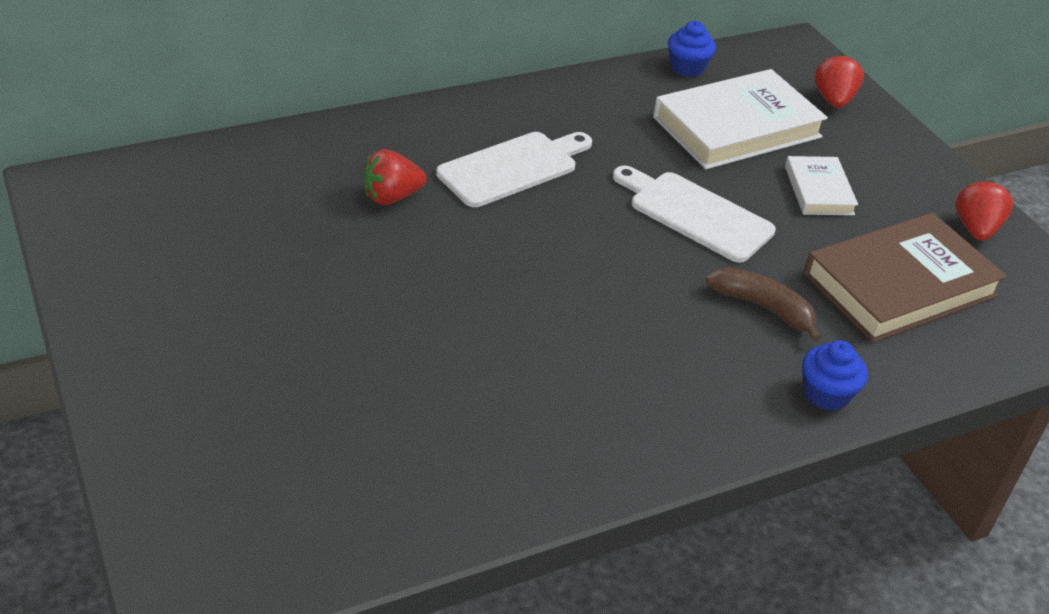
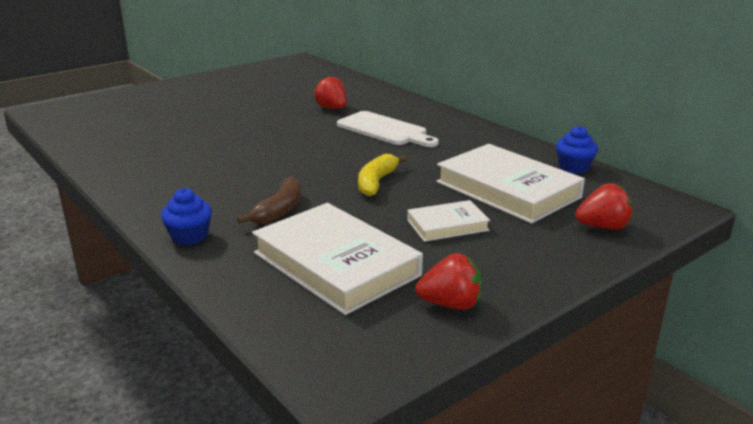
camera: 80 degrees right, 15 degrees down
white cutting board [613,165,776,263] -> yellow banana [358,154,407,197]
brown book [803,213,1007,343] -> white book [252,203,423,315]

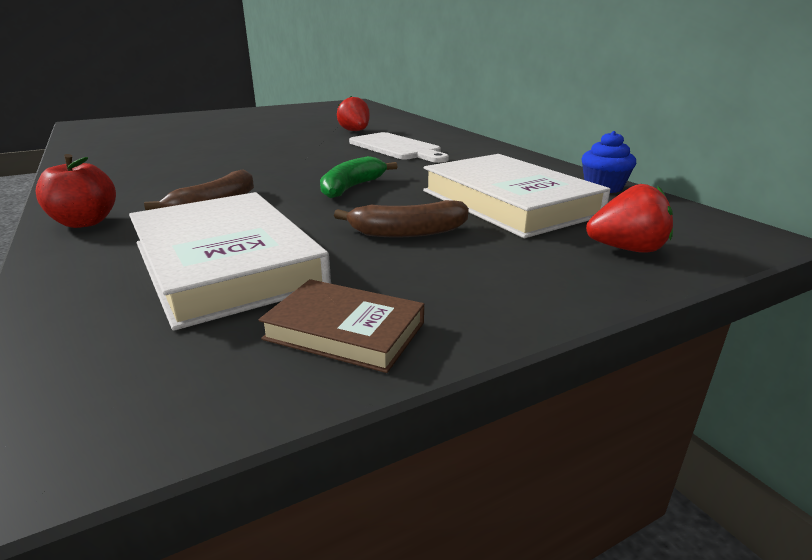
camera: 10 degrees right, 0 degrees up
blue cupcake [161,188,212,245] -> red apple [35,154,116,228]
yellow banana [358,154,407,197] -> green banana [320,156,398,198]
white book [407,200,490,242] -> brown banana [334,200,469,237]
red strawberry [415,253,482,310] -> brown book [258,279,424,373]

